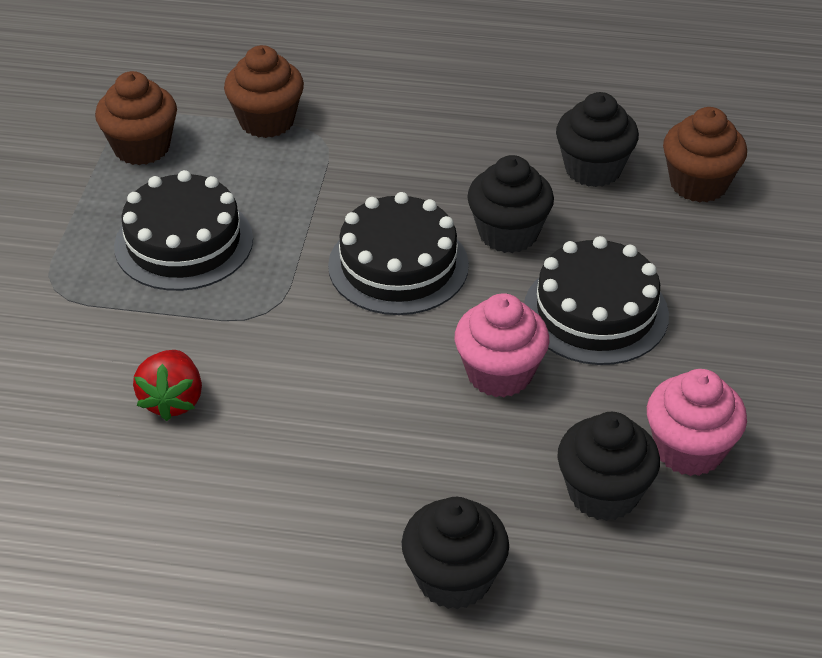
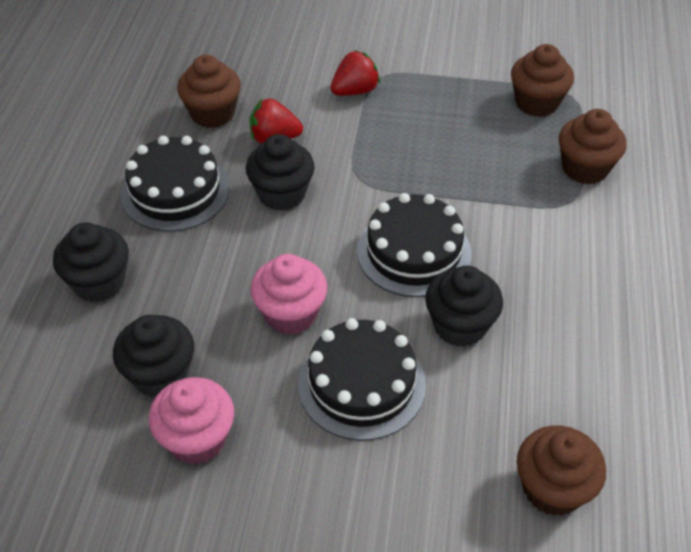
camera: 90 degrees right, 5 degrees up
black cake [114,170,253,291] -> black cake moved to [121,136,230,232]
black cupcake [556,92,639,187] -> black cupcake moved to [246,134,315,211]
none -> brown cupcake [177,55,241,128]
none -> red strawberry [330,50,380,96]

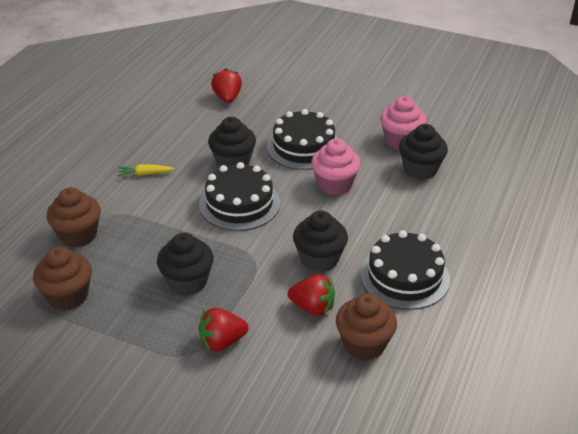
camera: 165 degrees left, 10 degrees down
black cupcake [53,222,129,302] -> black cupcake moved to [157,232,214,296]
brown cupcake [517,425,606,516] -> red strawberry [211,68,242,103]
none -> yellow carrot [118,164,174,176]

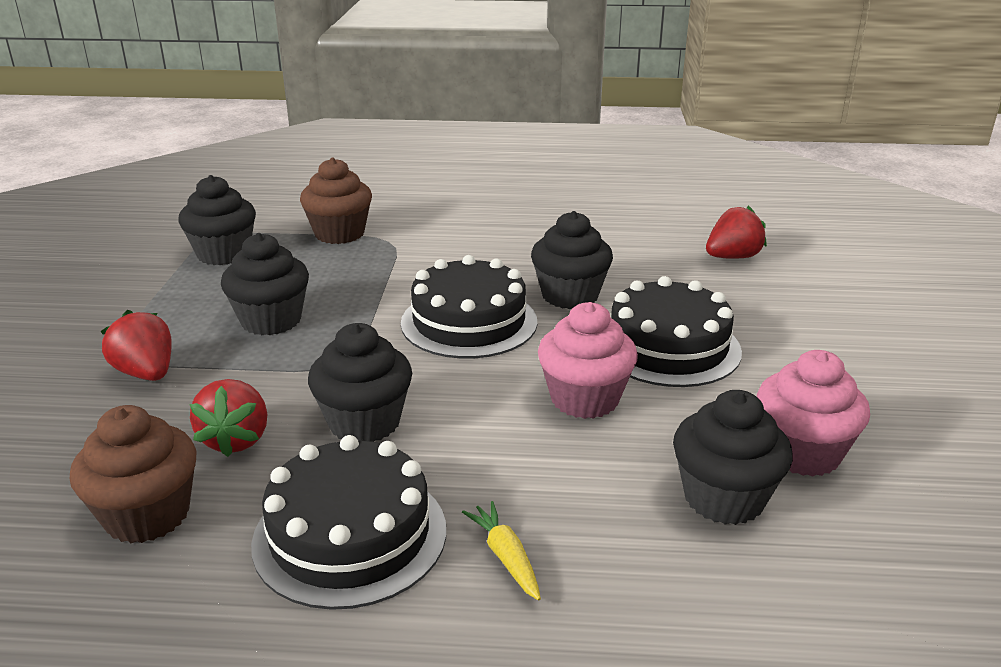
camera: 70 degrees right, 10 degrees down
brown cupcake [33,247,92,311] -> black cupcake [178,175,256,265]
yellow carrot [118,164,174,176] -> yellow carrot moved to [462,501,541,601]

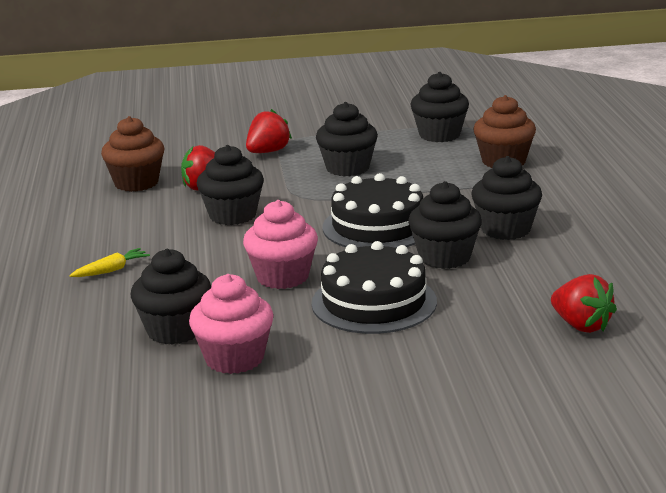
camera: 80 degrees right, 5 degrees down
black cake [251,435,446,610] -> none
none -> black cupcake [472,156,542,240]

